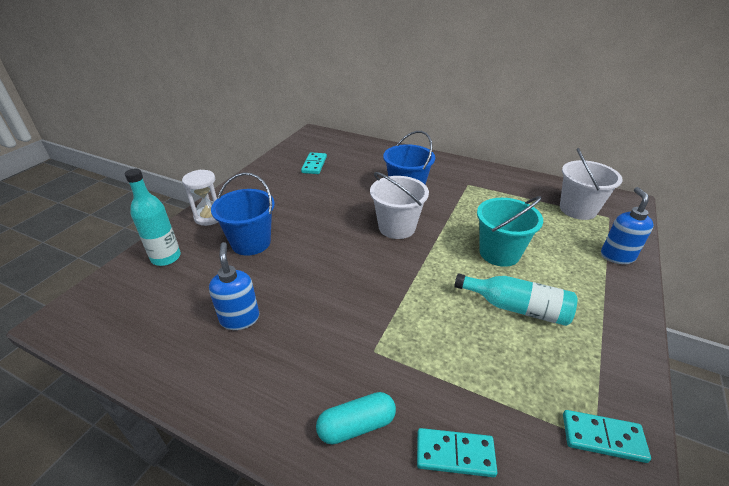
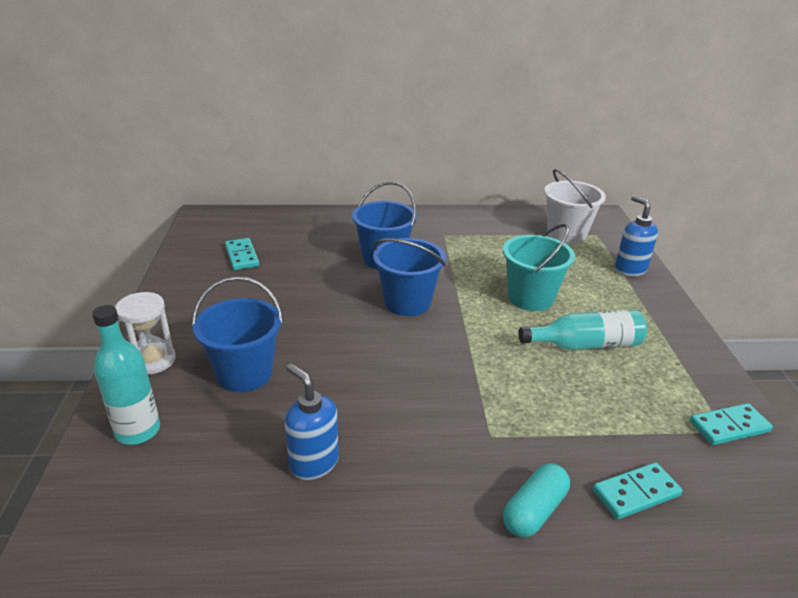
camera: 30 degrees left, 5 degrees down
white bucket [370,172,429,239] -> blue bucket [373,238,446,316]

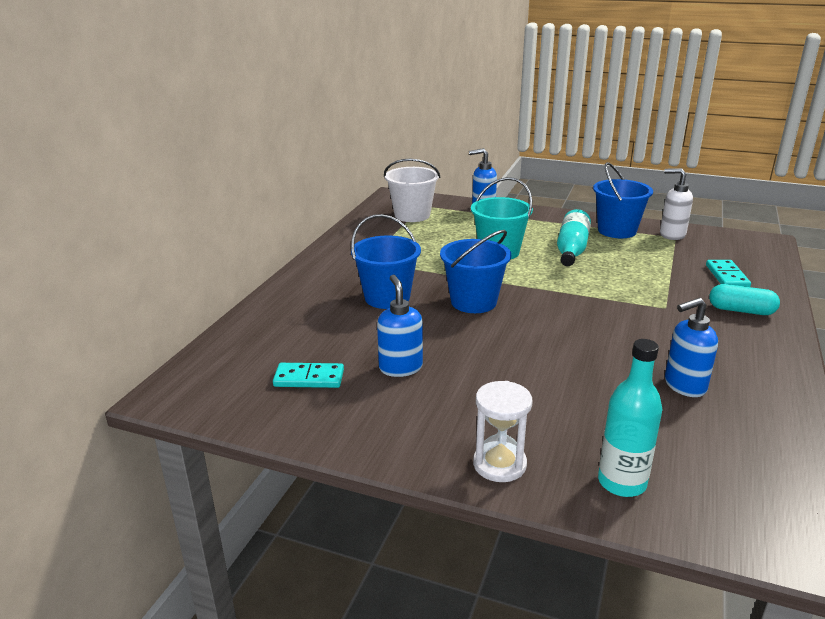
camera: 65 degrees left, 5 degrees down
blue bucket [192,276,283,392] -> blue bucket moved to [593,162,653,238]
turquoise capsule [503,463,570,538] -> turquoise capsule turned 45 degrees counterclockwise [709,284,780,315]
turquoise domino [690,403,773,445] -> white soap dispenser [660,168,693,240]
none -> blue soap dispenser [377,275,423,377]

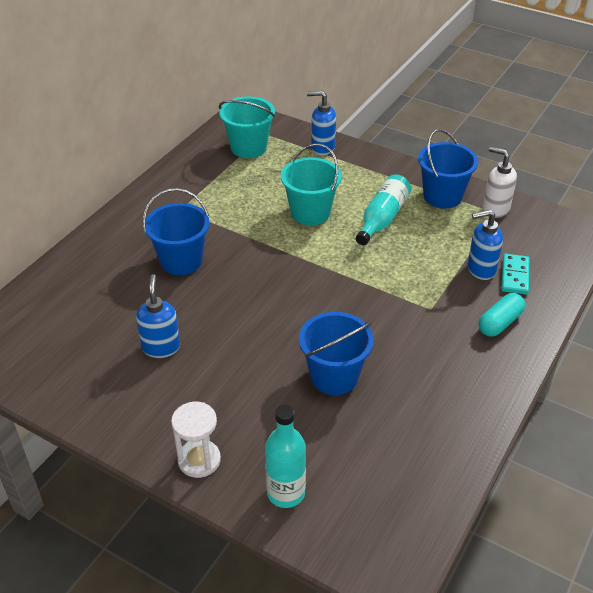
camera: 10 degrees right, 15 degrees up
turquoise domino [273,363,344,388] -> none
white bucket [384,159,440,222] -> turquoise bucket [219,96,275,158]
blue bucket [440,230,511,313] -> blue bucket moved to [299,312,374,395]
blue soap dispenser [665,298,718,397] -> blue soap dispenser moved to [468,210,503,280]
turquoise capsule [709,284,780,315] -> turquoise capsule turned 75 degrees counterclockwise [479,293,525,337]

